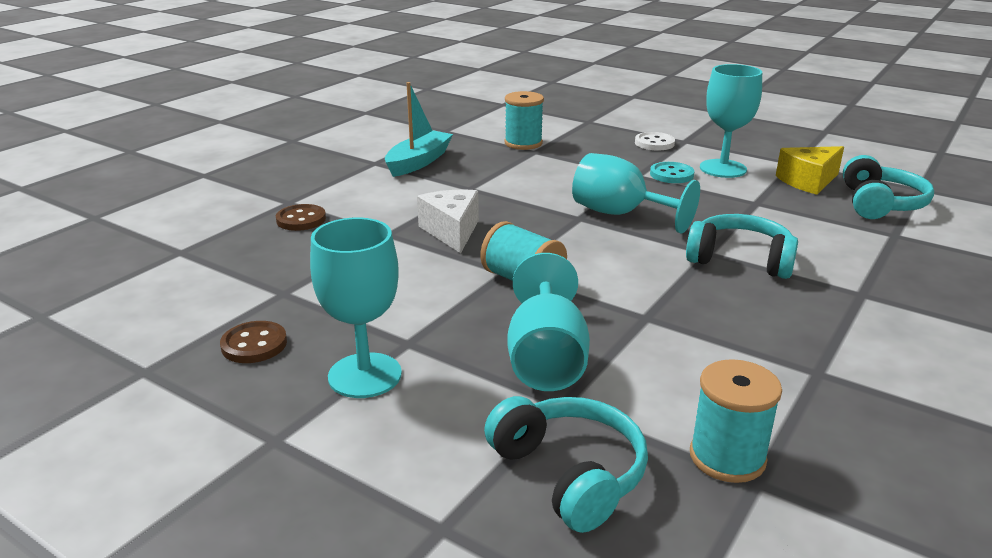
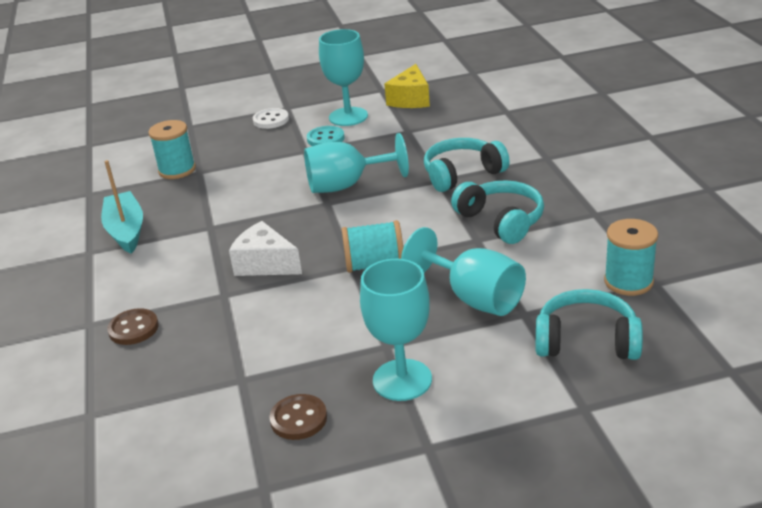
camera: 45 degrees left, 5 degrees up
turquoise headphones [843,155,934,219] -> turquoise headphones moved to [451,180,544,244]

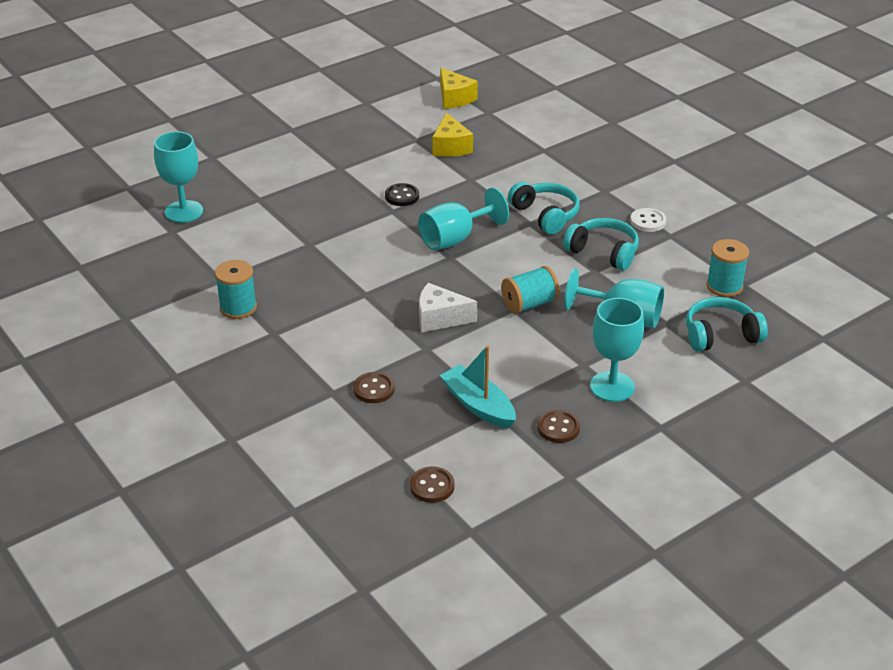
camera: 25 degrees left, 5 degrees up
turquoise boat [101,160,143,254] -> turquoise boat moved to [440,346,516,429]
turquoise spool [148,120,196,179] -> turquoise spool moved to [215,260,257,319]
white button [253,108,289,129] -> white button moved to [630,208,666,232]
turquoise button [307,126,345,146] -> black button [385,183,419,206]
turquoise goblet [319,29,368,126] -> turquoise goblet moved to [154,131,203,223]
turquoise headphones [424,138,510,192] -> turquoise headphones turned 105 degrees clockwise [508,182,580,234]
none -> brown button [410,466,455,503]
none -> yellow cheese [440,68,478,109]

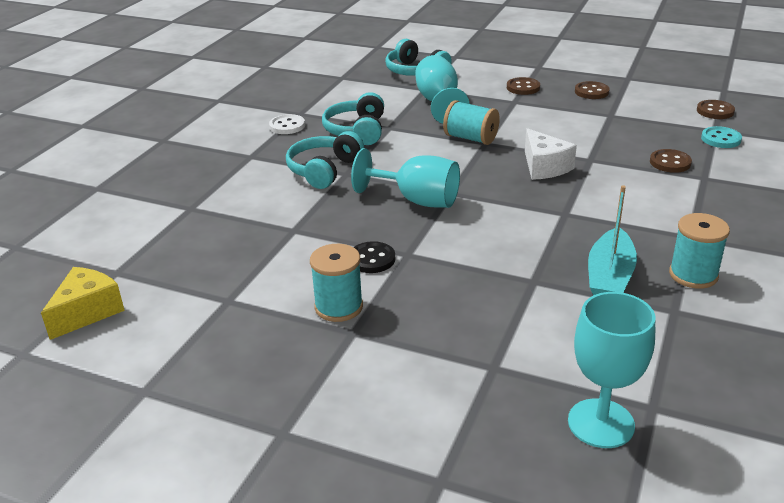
camera: 120 degrees left, 5 degrees down
yellow cheese [432,113,473,157] -> none
turquoise boat [440,346,516,429] -> turquoise boat moved to [588,185,637,295]
turquoise goblet [590,298,644,402] -> brown button [507,77,540,95]
turquoise spool [706,239,749,297] -> turquoise spool moved to [310,244,363,322]
none -> turquoise button [701,126,742,148]

